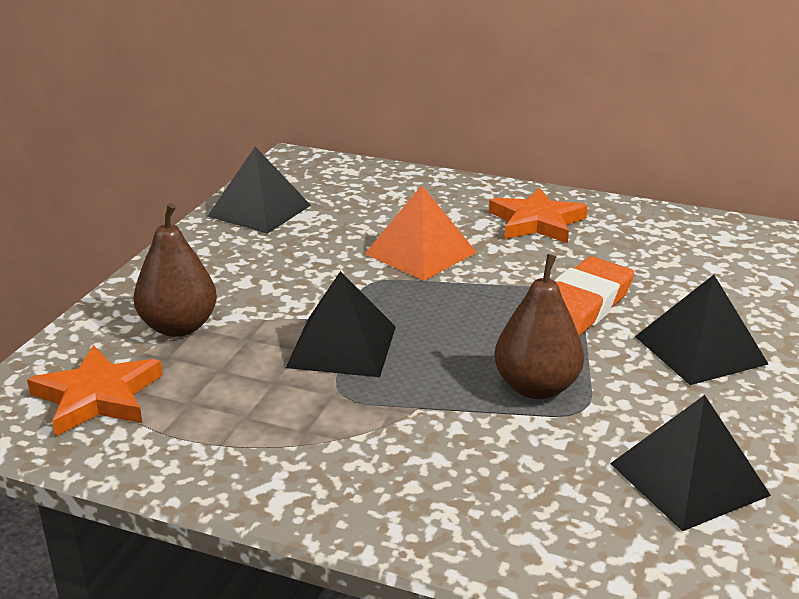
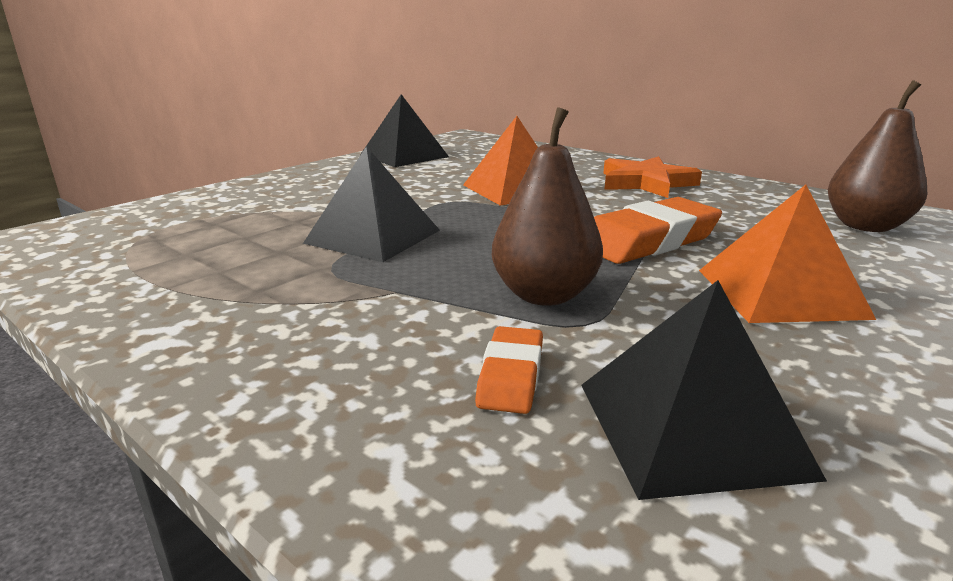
camera: 20 degrees right, 5 degrees down
orange star [27,345,163,437] -> none
brown pear [134,203,217,337] -> brown pear moved to [828,80,927,232]
black pyramid [635,275,768,385] -> orange pyramid [699,185,876,323]
none -> orange eraser [475,326,543,414]

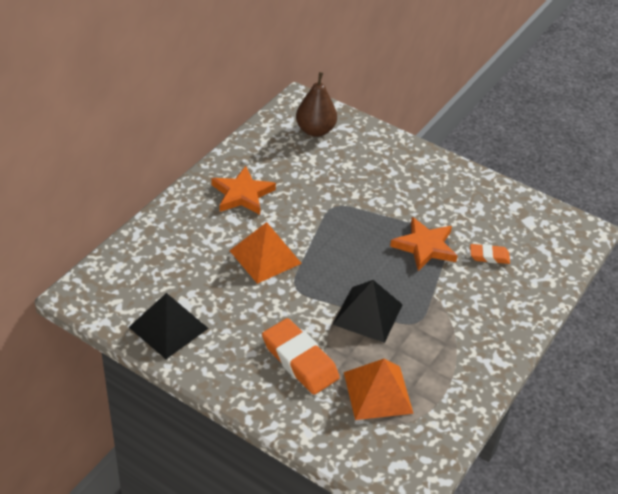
camera: 100 degrees left, 20 degrees up
brown pear [492,107,603,306] -> orange star [390,217,458,271]
black pyramid [581,280,827,500] -> none
orange eraser [594,197,722,264] -> orange eraser moved to [262,318,340,395]
orange pyramid [699,185,876,323] -> orange pyramid moved to [344,359,414,420]

